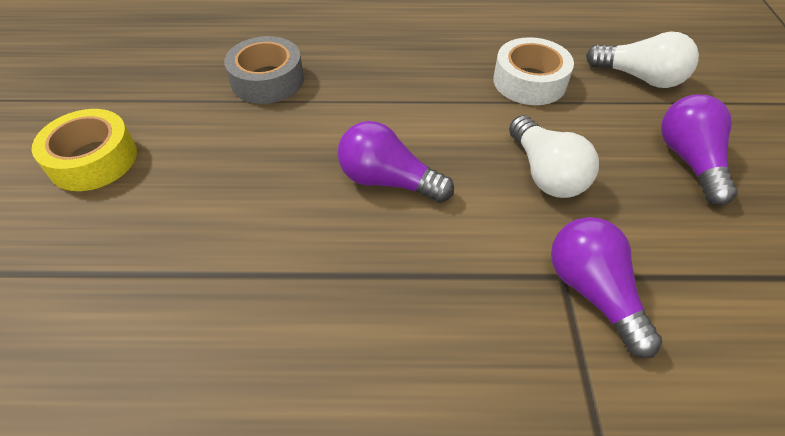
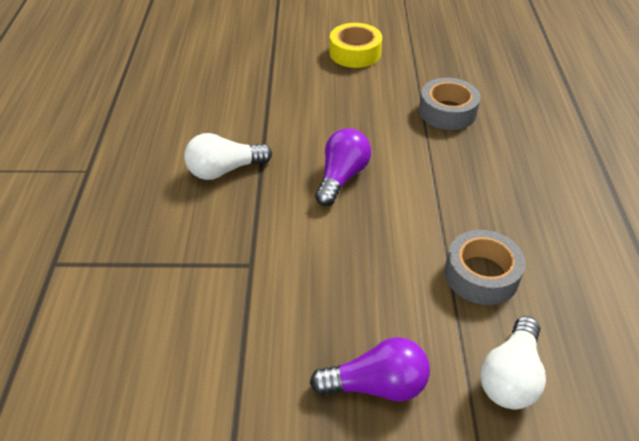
camera: 90 degrees right, 5 degrees down
white tape [493,37,574,105] -> grey tape [445,230,526,305]
white light bulb [509,116,599,198] -> white light bulb moved to [184,133,272,180]
purple light bulb [551,217,662,358] -> none

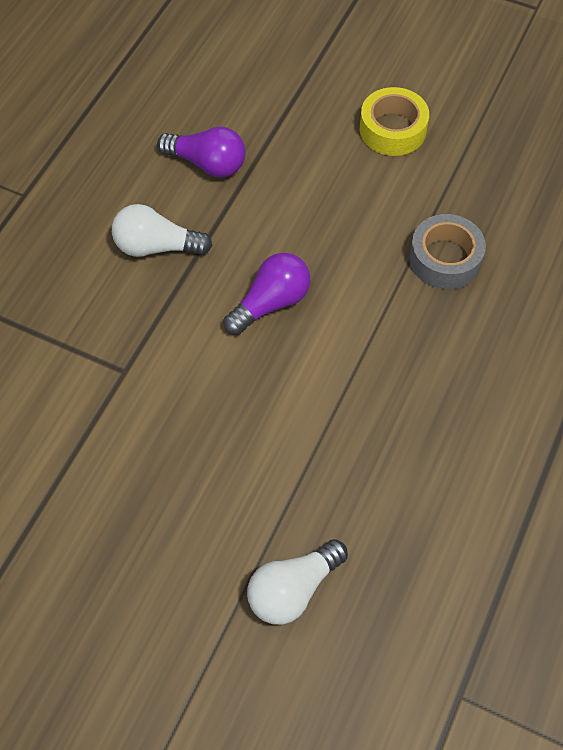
camera: 25 degrees right, 15 degrees up
purple light bulb [310,337,430,402] -> purple light bulb moved to [157,127,245,178]
grey tape [445,230,526,305] -> none

